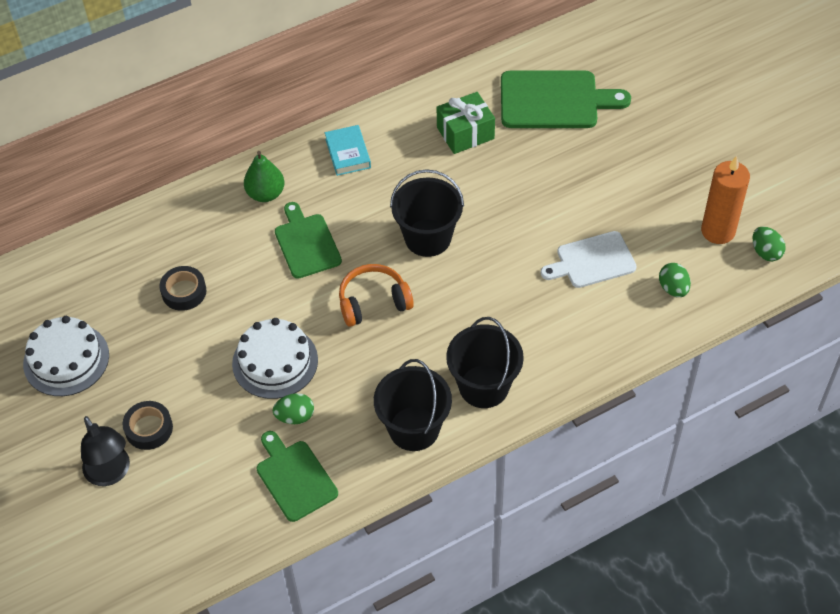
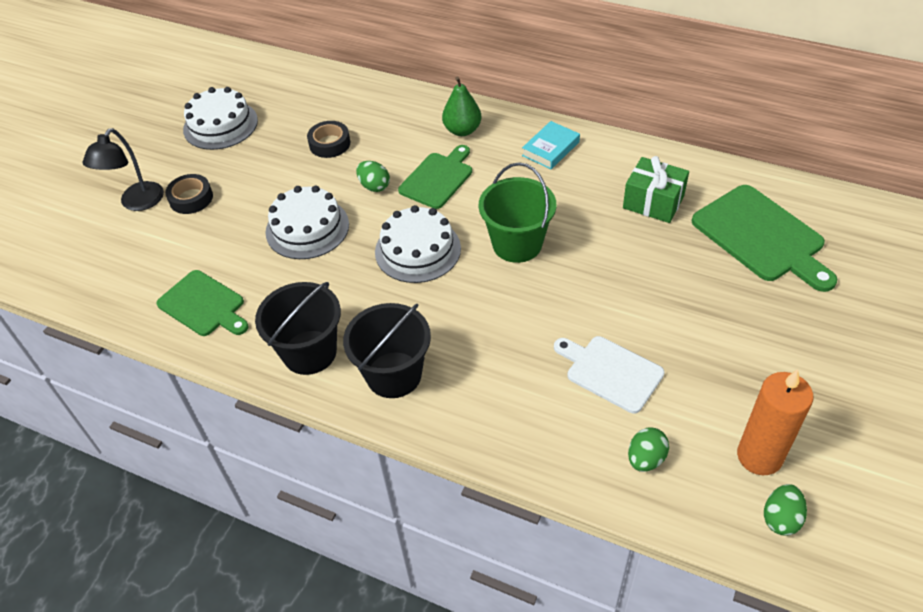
camera: 55 degrees right, 5 degrees down
green cutting board [256,431,338,522] -> green cutting board turned 105 degrees clockwise [156,270,249,336]
green egg [273,393,314,424] -> green egg moved to [356,161,390,192]
orange headphones [339,264,414,327] -> white cake [375,205,461,283]
black bucket [390,169,464,257] -> green bucket [479,162,556,263]

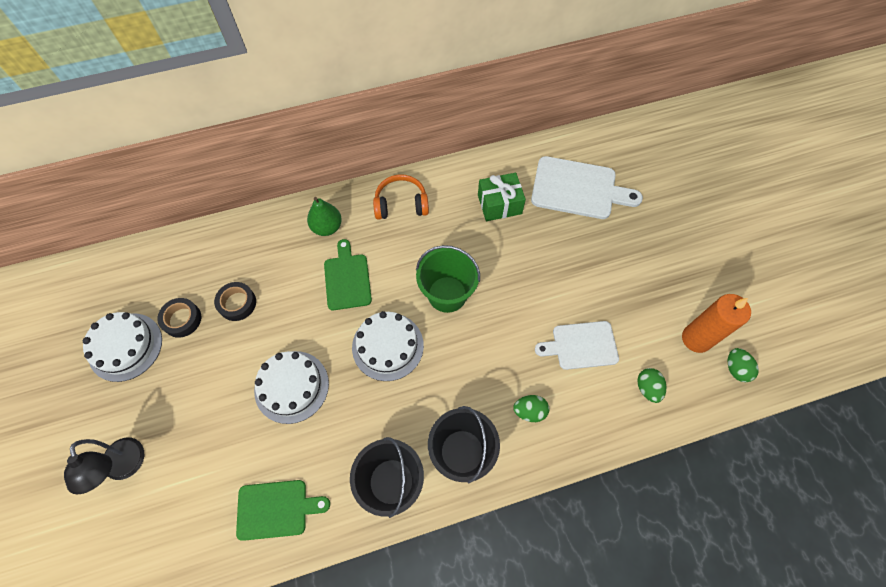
camera: 45 degrees left, 15 degrees up
black tape [165,174,213,214] -> black tape moved to [157,298,201,338]
green egg [356,161,390,192] -> green egg moved to [513,395,549,422]
turquoise book [522,121,580,169] -> orange headphones [373,174,429,220]
green cutting board [692,185,837,292] -> white cutting board [531,156,643,219]

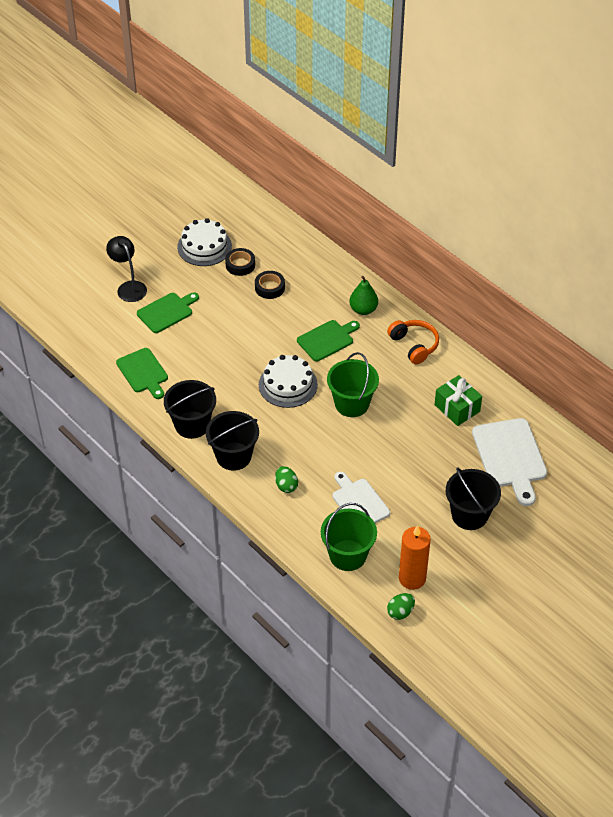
camera: 65 degrees right, 15 degrees down
black lamp [64,438,144,494] -> black lamp turned 105 degrees clockwise [106,236,147,302]
white cake [254,351,329,424] -> none
green egg [638,368,666,403] -> green bucket [321,503,377,571]
none -> green cutting board [137,292,199,333]
none -> black bucket [446,467,501,530]

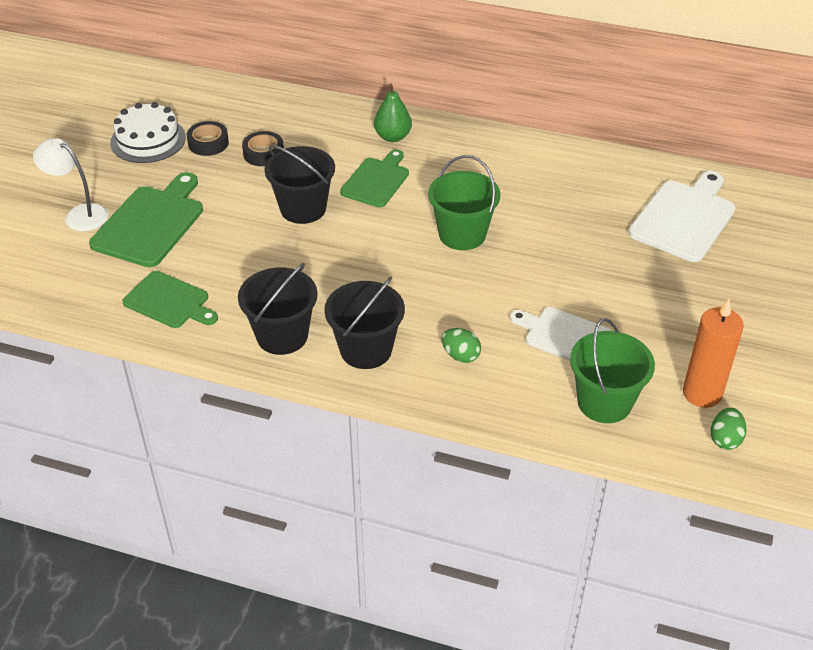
camera: 30 degrees left, 5 degrees down
black lamp [106,236,147,302] -> white lamp [33,138,108,231]
green cutting board [137,292,199,333] -> green cutting board [89,172,203,267], size x1.51
white cake [259,355,318,408] -> none
orange headphones [387,320,439,365] -> none
green gift [434,375,482,426] -> none
black bucket [446,467,501,530] -> black bucket moved to [264,145,335,224]
white cutting board [472,418,547,506] -> white cutting board turned 105 degrees counterclockwise [628,171,735,262]

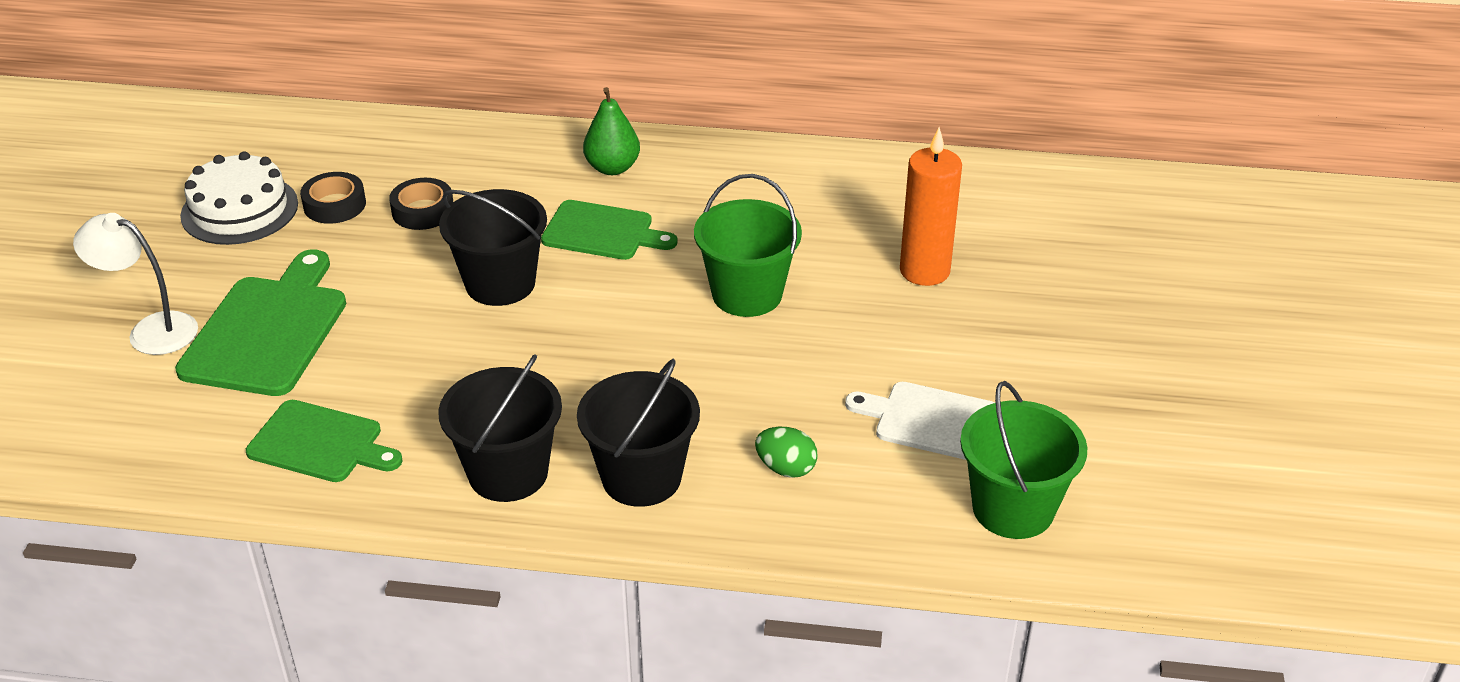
camera: 10 degrees left, 5 degrees down
green cutting board [340,149,409,208] -> green cutting board turned 90 degrees clockwise [541,200,677,260]
white cutting board [628,171,735,262] -> none
orange candle [683,299,744,408] -> orange candle moved to [900,127,962,286]
green egg [711,408,746,450] -> none

